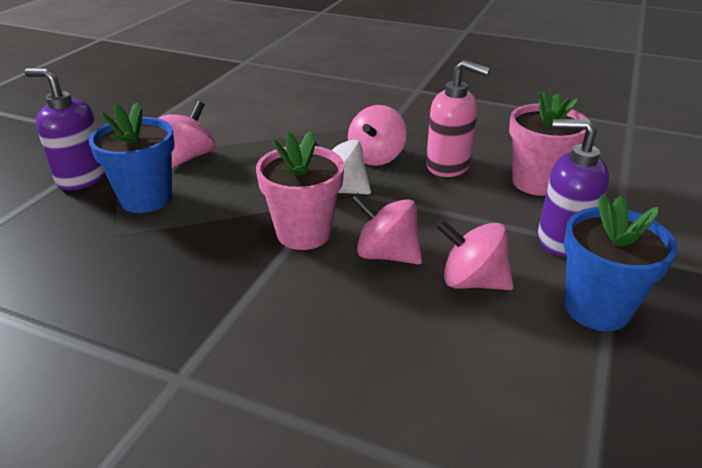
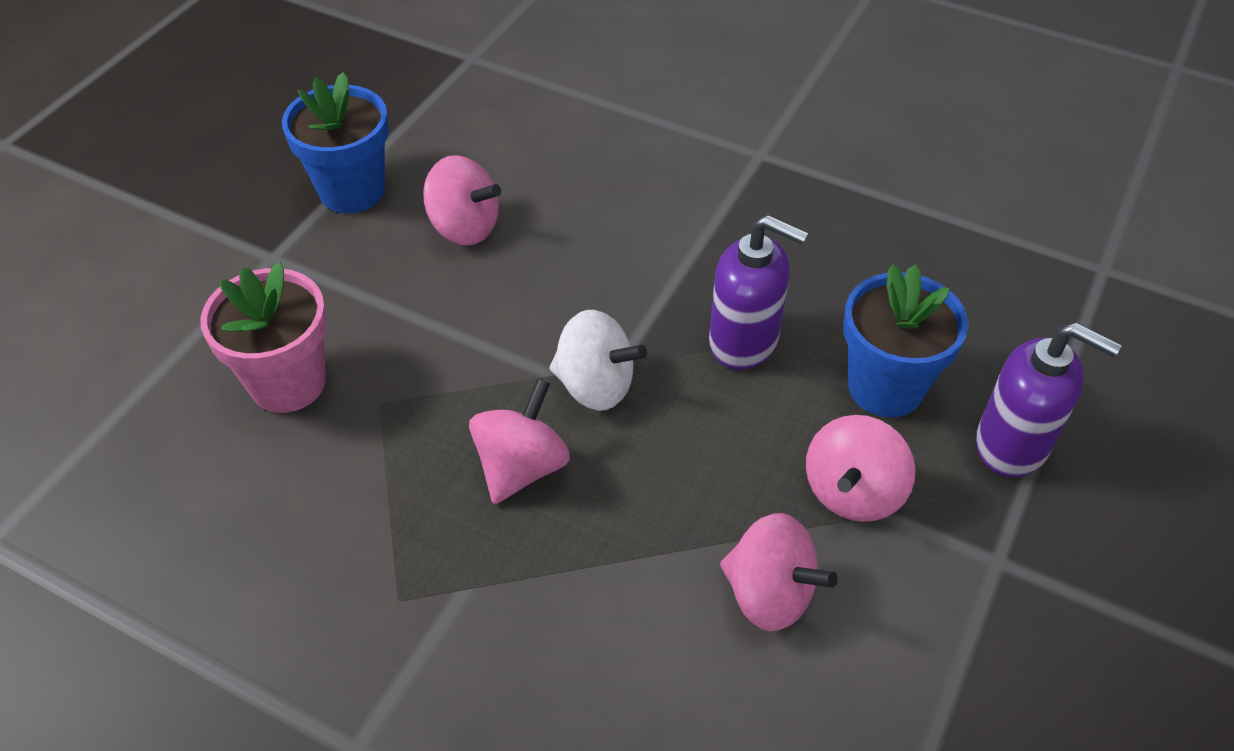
camera: 175 degrees left, 15 degrees up
pink flower pot [256,131,344,250] -> none
pink spinning top [351,193,422,265] -> pink spinning top moved to [720,513,838,631]
pink soap dispenser [426,60,490,177] -> none
purple soap dispenser [538,119,609,257] -> purple soap dispenser moved to [709,215,808,370]

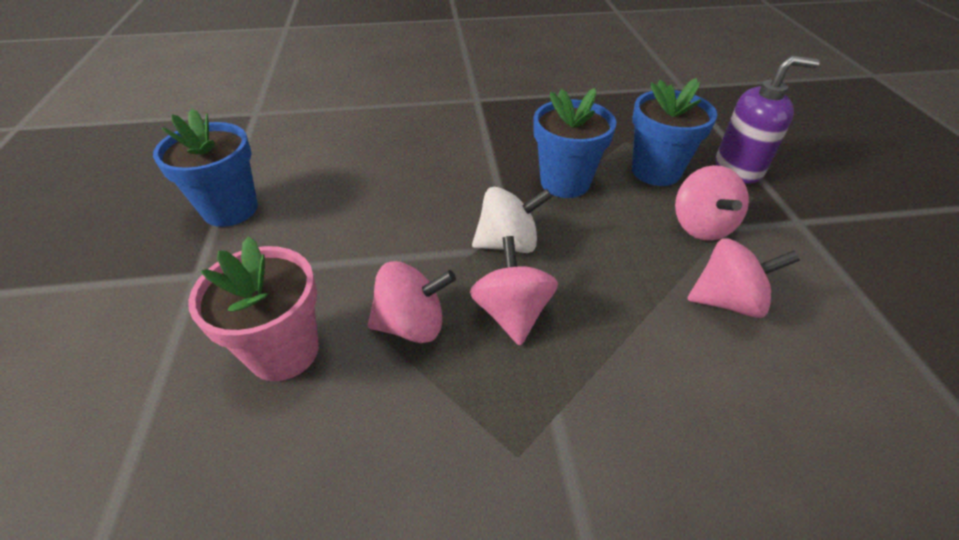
camera: 35 degrees left, 5 degrees down
pink spinning top [423,155,501,245] -> pink spinning top moved to [368,261,456,343]
purple soap dispenser [709,215,808,370] -> blue flower pot [533,88,616,198]

